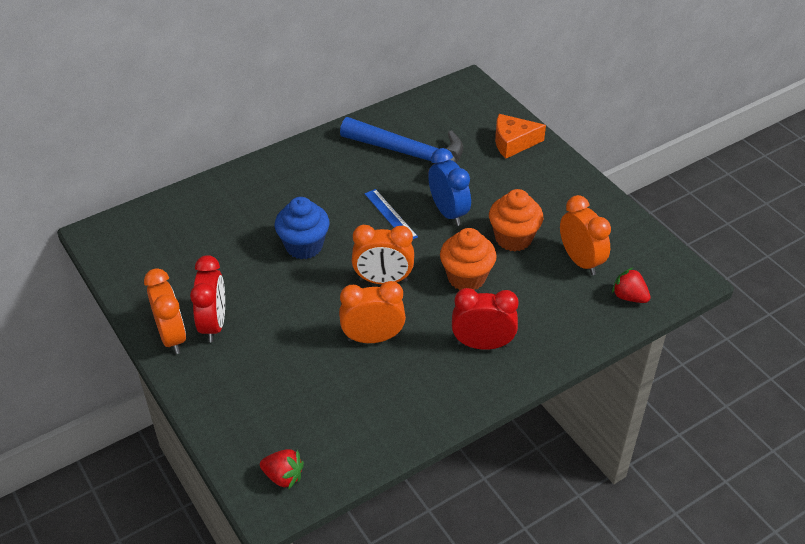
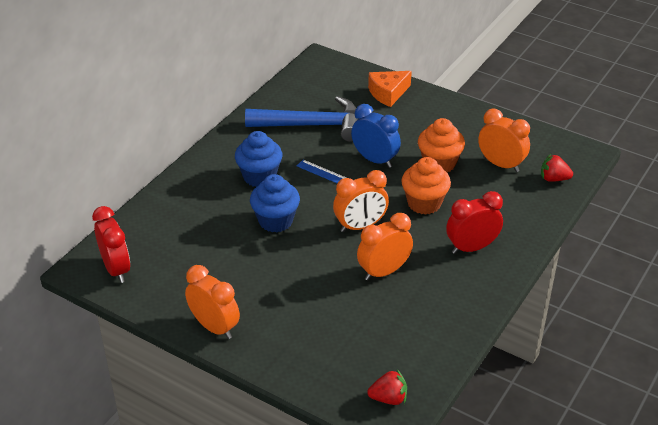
camera: 25 degrees left, 5 degrees down
red clock [190,255,225,342] -> red clock moved to [92,206,130,283]
none -> blue cupcake [235,131,282,187]

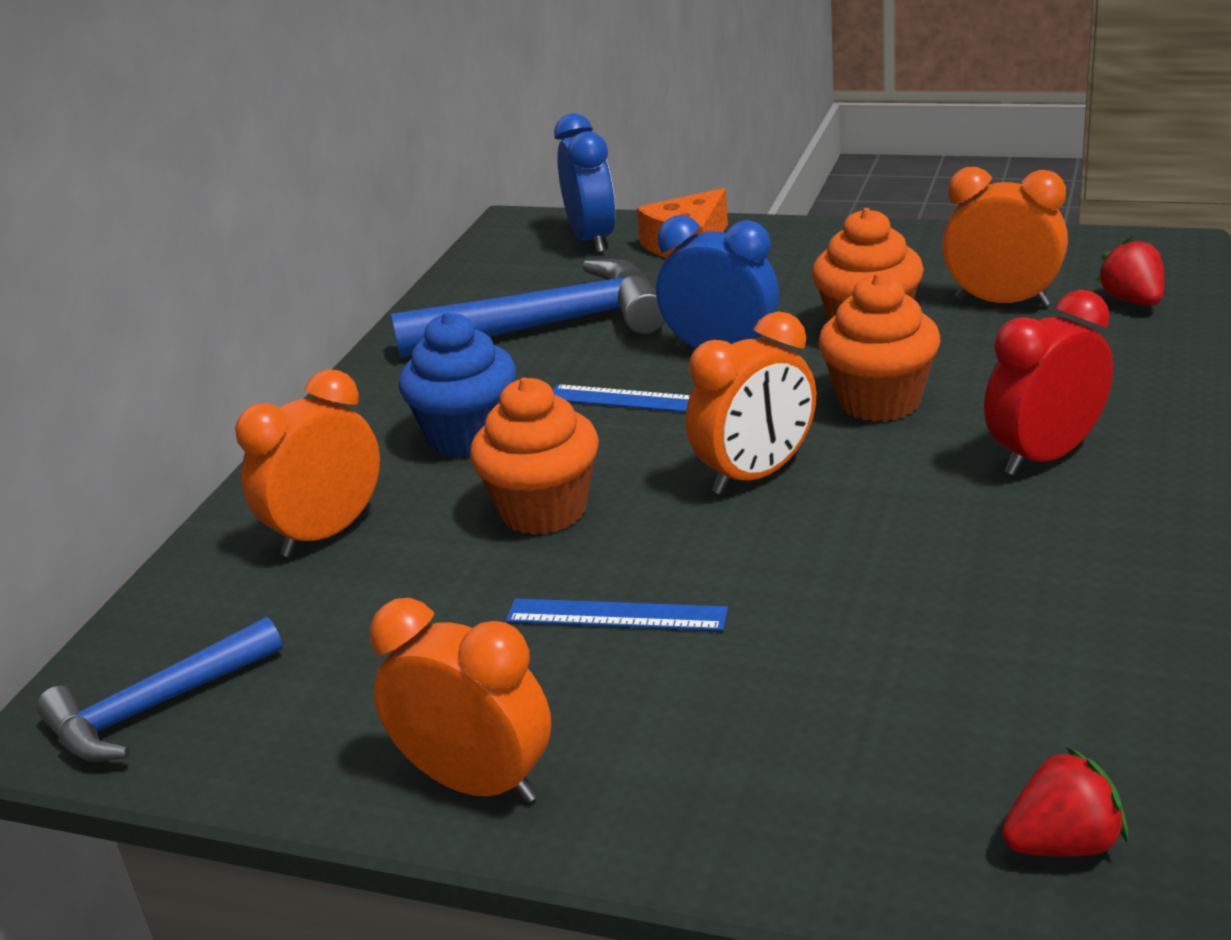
camera: 10 degrees left, 10 degrees down
red clock [92,206,130,283] -> blue hammer [37,617,283,762]
blue cupcake [250,174,300,233] -> orange cupcake [470,377,599,535]
orange clock [357,213,413,280] -> orange clock moved to [235,369,380,557]
red strawberry [541,154,573,182] -> red strawberry turned 75 degrees clockwise [1095,236,1164,306]
none -> blue ruler [506,598,728,631]
none -> blue clock [554,113,616,253]

